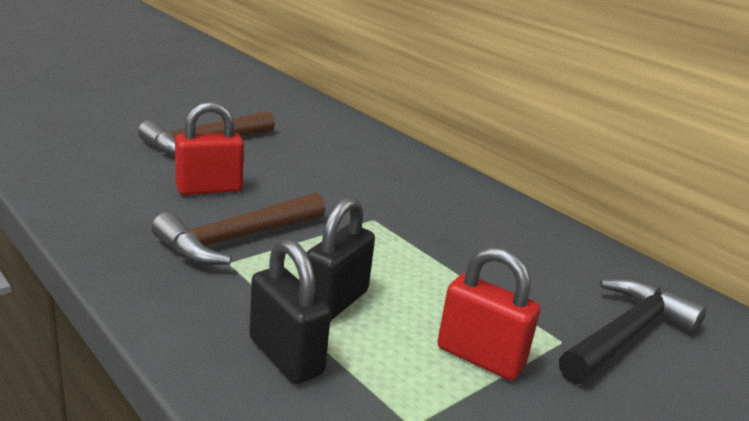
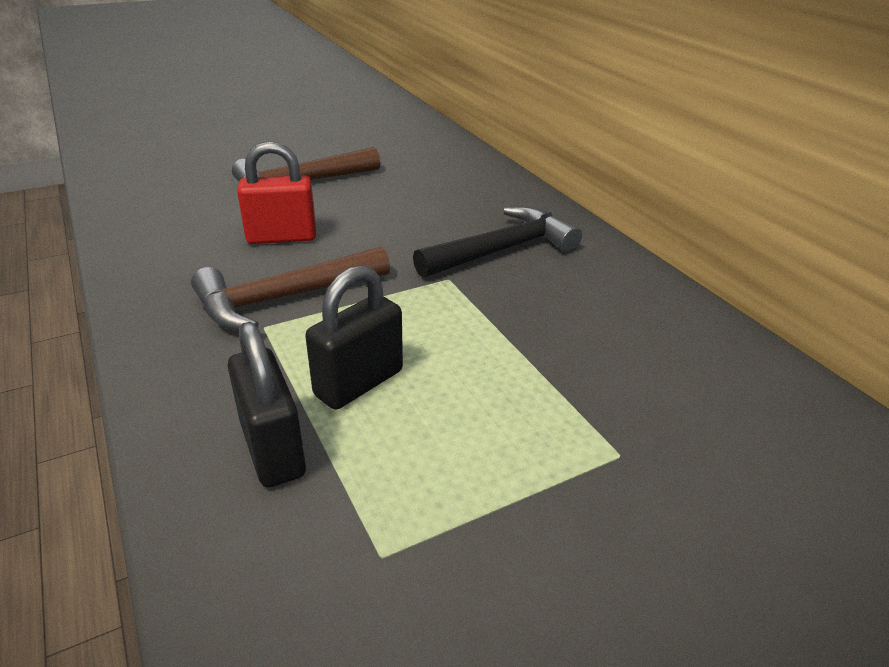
camera: 15 degrees right, 10 degrees up
red padlock [437,247,540,380] -> none
black hammer [559,278,707,384] -> black hammer moved to [413,206,582,278]

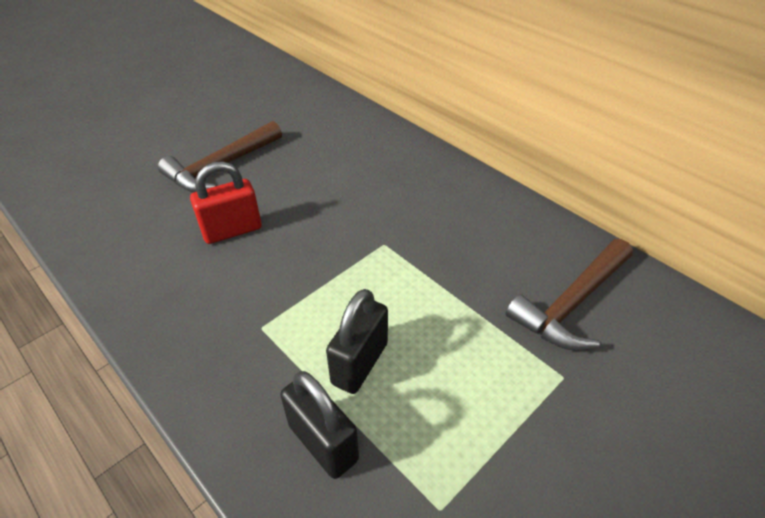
camera: 15 degrees left, 10 degrees up
brown hammer [191,246,390,330] -> brown hammer moved to [506,239,633,350]
black hammer [413,206,582,278] -> none

